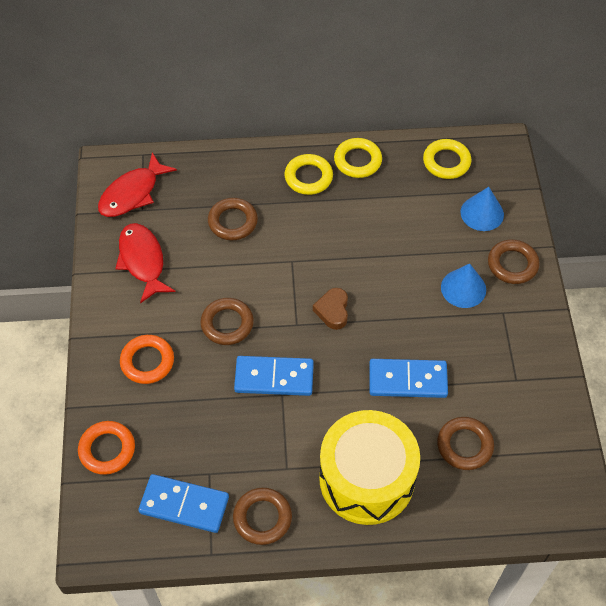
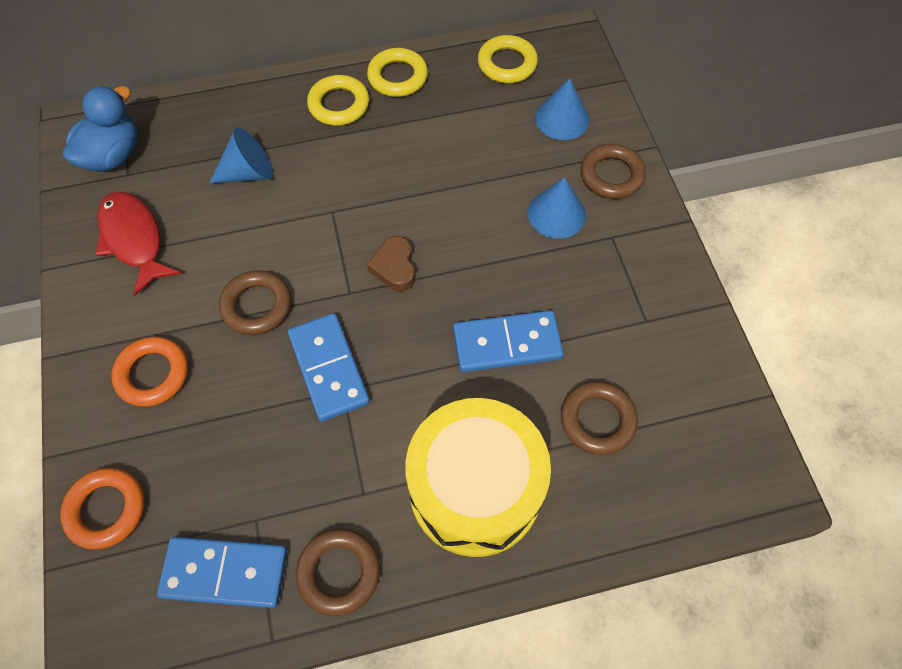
camera: 10 degrees left, 5 degrees up
red fish [98,152,177,217] -> blue duck [63,86,137,172]
brown ring [208,198,258,240] -> blue cone [209,128,273,184]
blue domino [234,356,314,396] -> blue domino turned 75 degrees clockwise [288,313,370,422]

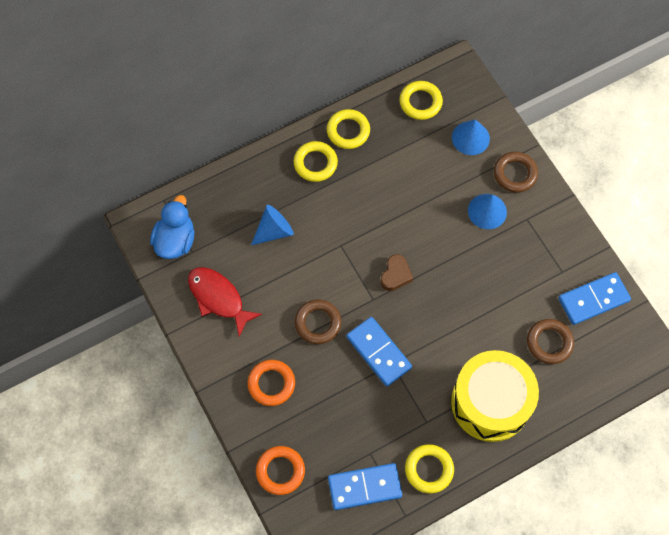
camera: 15 degrees left, 5 degrees up
brown ring [296,529,380,616] -> yellow ring [405,444,454,493]
brown heart [367,236,415,291] -> brown heart turned 135 degrees counterclockwise [380,254,413,291]
blue domino [453,310,563,372] -> blue domino moved to [558,272,631,325]

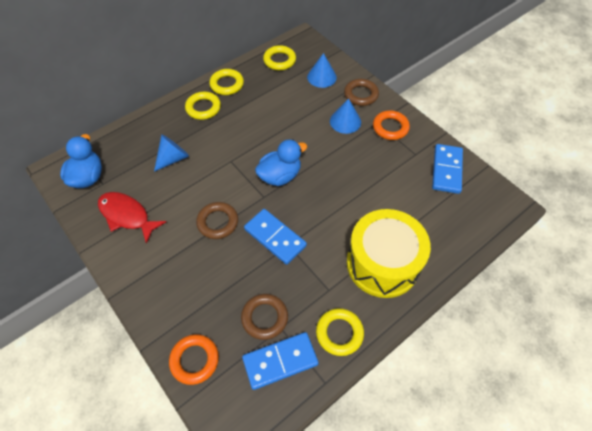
camera: 10 degrees left, 10 degrees down
orange ring [248,360,295,406] -> orange ring moved to [373,111,410,140]
brown heart [380,254,413,291] -> blue duck [255,140,307,186]
brown ring [527,319,574,364] -> brown ring moved to [241,294,288,340]
blue domino [558,272,631,325] -> blue domino turned 45 degrees counterclockwise [432,144,463,194]

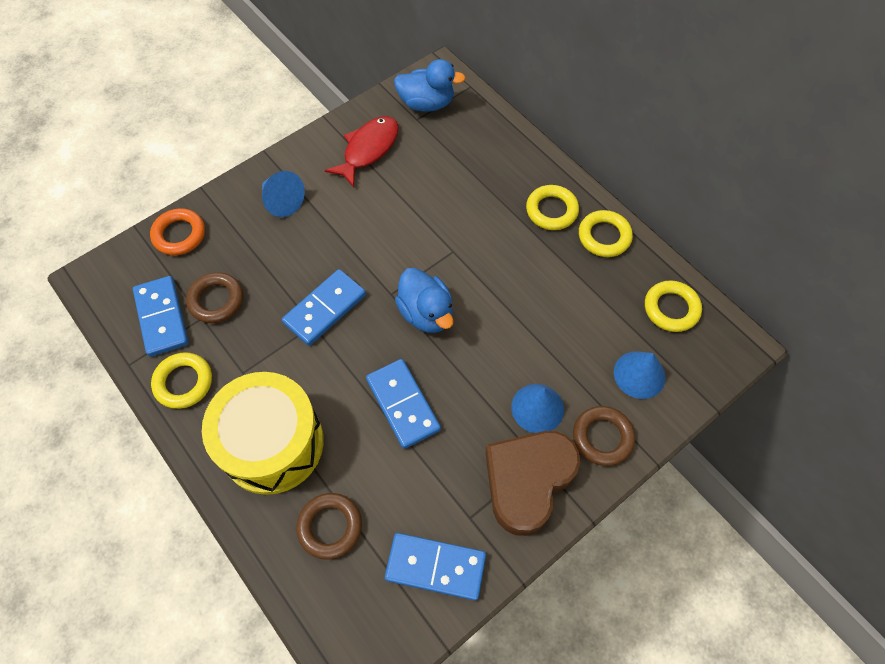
camera: 90 degrees right, 5 degrees up
blue cone [154,134,189,172] -> blue cone moved to [262,171,305,217]
brown ring [196,202,238,239] -> brown ring moved to [296,493,362,560]
orange ring [373,111,410,140] -> brown heart [485,431,580,536]
none -> blue domino [366,359,441,449]

